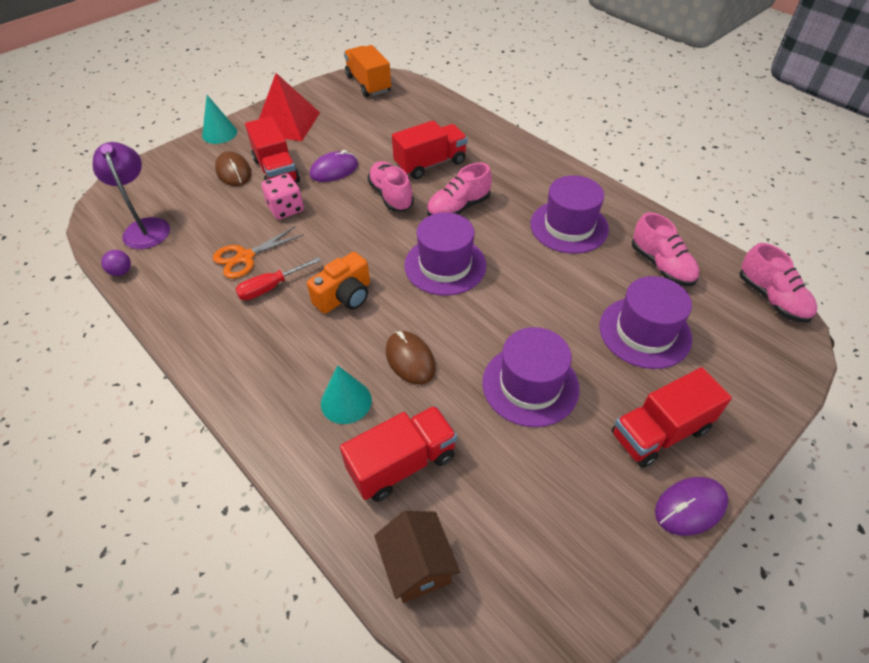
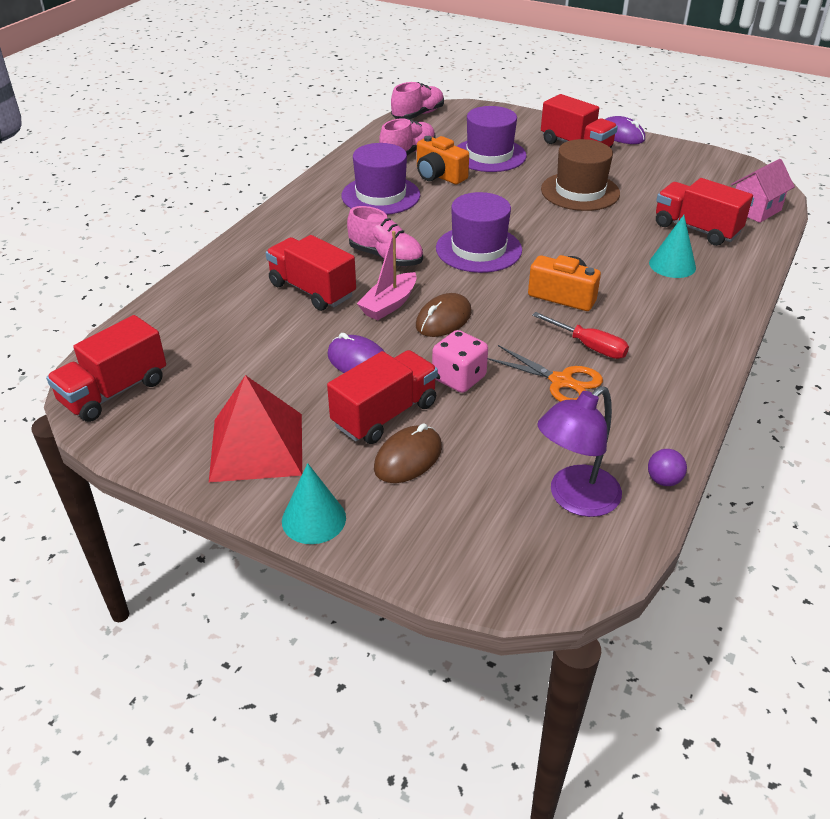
camera: 110 degrees left, 10 degrees down
orange truck [344,45,391,97] -> red truck [46,315,166,422]
pink shoe [367,161,414,212] -> pink boat [357,231,417,321]
brown house [374,511,460,603] -> pink house [731,159,795,223]
brown mouse [386,331,436,385] -> brown mouse moved to [416,293,472,337]
purple hat [482,327,580,427] -> brown hat [541,139,620,211]
none -> orange camera [417,136,469,184]

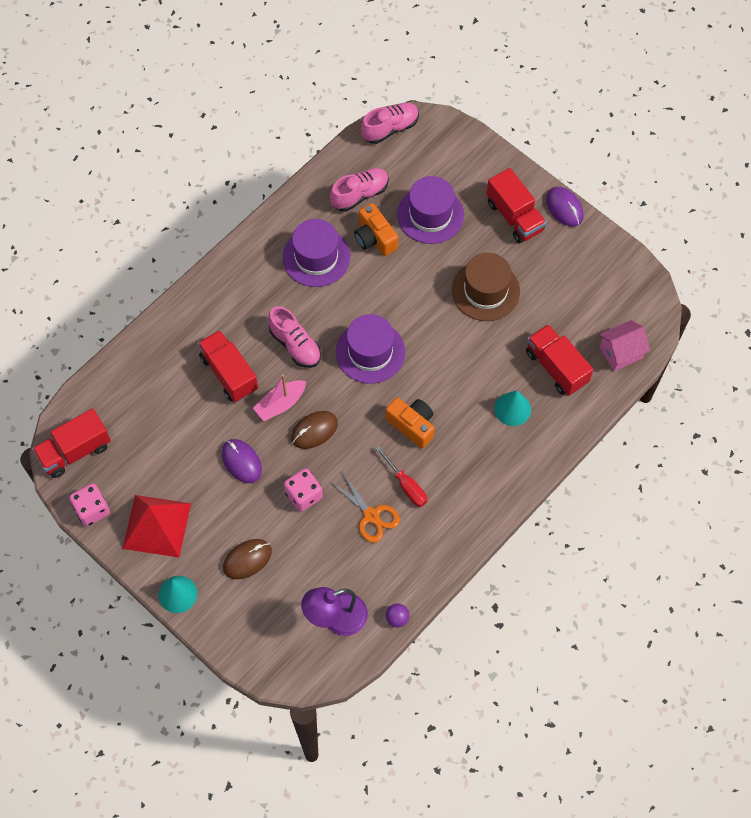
camera: 15 degrees right, 25 degrees up
red truck [327,350,438,444] -> none
none -> pink dice [69,483,110,526]

